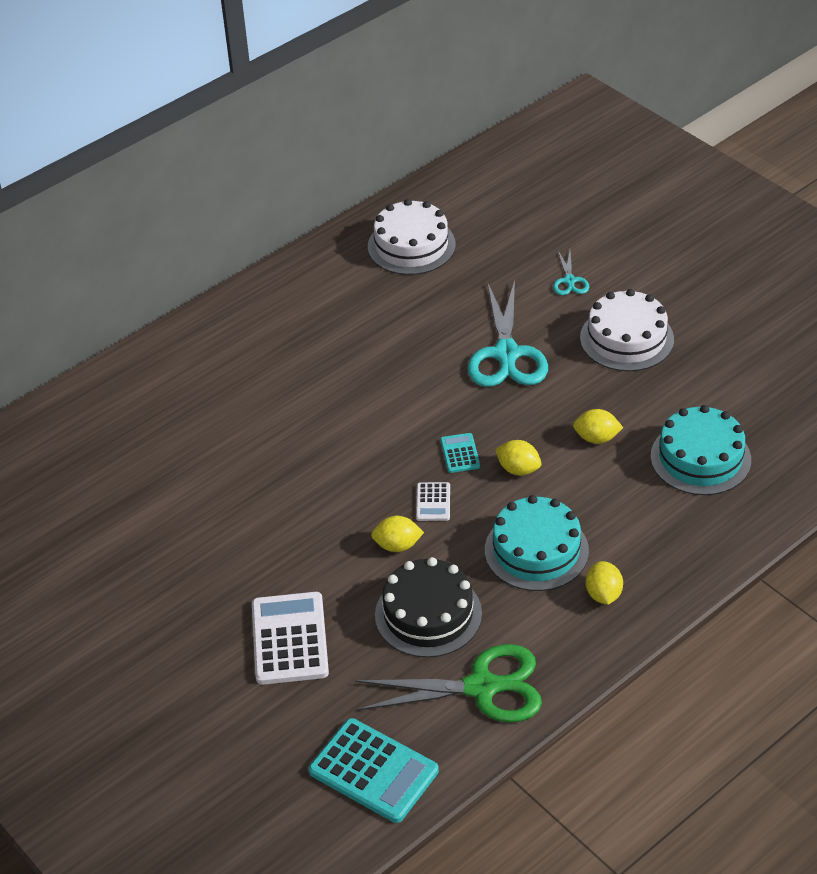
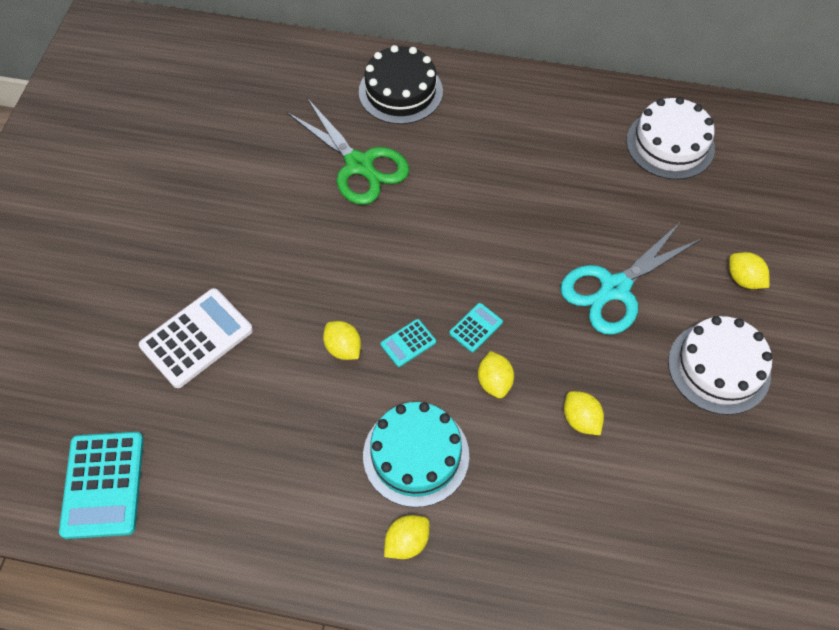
camera: 50 degrees right, 15 degrees up
green scissors [355,644,542,722] -> green scissors moved to [287,98,409,205]
black cake [375,557,482,658] -> black cake moved to [359,45,443,124]
white calculator [416,482,450,521] -> turquoise calculator [380,319,436,367]
turquoise scissors [553,251,589,295] -> yellow lemon [729,252,769,289]
turquoise cake [651,405,751,495] -> none

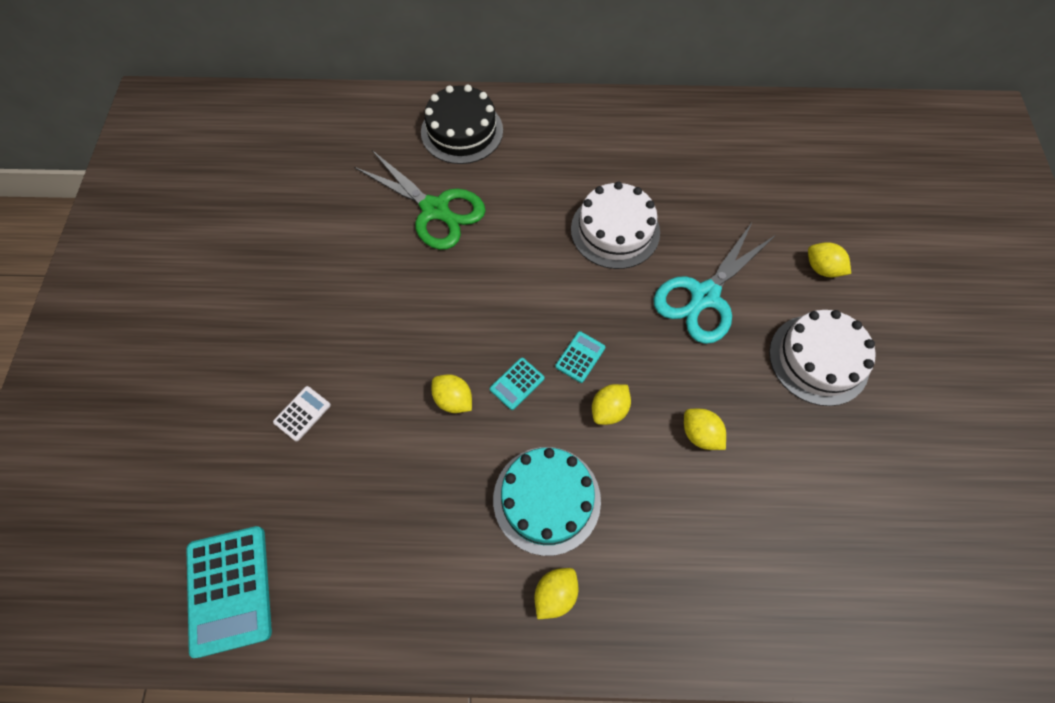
camera: 10 degrees left, 5 degrees up
white calculator [139,288,253,388] -> white calculator [273,386,331,441], size x0.50
yellow lemon [478,351,514,398] -> yellow lemon turned 60 degrees clockwise [592,384,631,425]
white cake [626,97,715,180] -> white cake moved to [571,182,660,269]

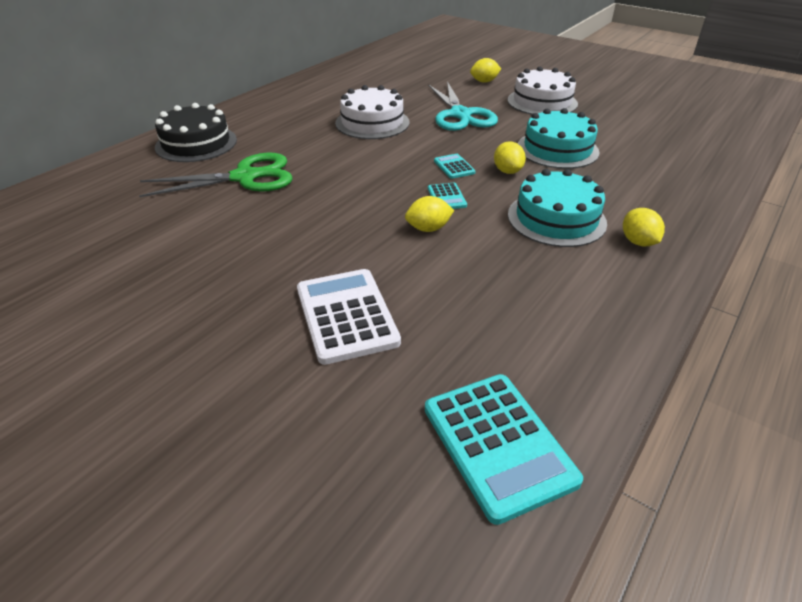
camera: 55 degrees left, 25 degrees down
turquoise calculator [186,526,272,658] -> turquoise calculator turned 45 degrees clockwise [425,374,583,525]
white calculator [273,386,331,441] -> white calculator [297,269,401,365], size x2.01
yellow lemon [684,409,726,450] -> turquoise cake [518,108,600,169]

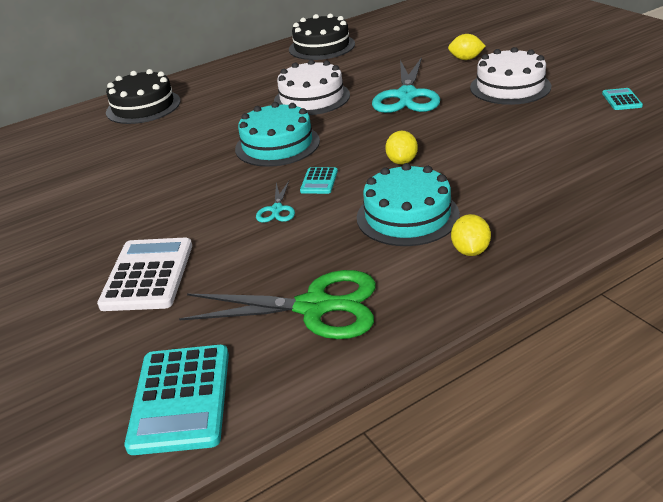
camera: 25 degrees right, 5 degrees down
green scissors [139,153,293,197] -> green scissors moved to [179,270,376,339]
yellow lemon [405,196,454,232] -> turquoise scissors [256,181,295,223]
turquoise calculator [434,154,475,179] -> turquoise calculator moved to [602,88,643,110]
turquoise cake [518,108,600,169] -> turquoise cake moved to [235,102,320,167]
none -> black cake [289,14,355,60]

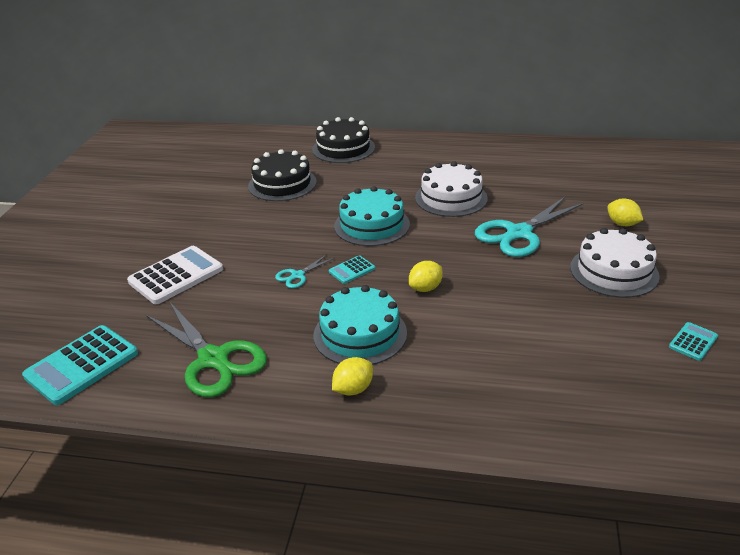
camera: 40 degrees right, 0 degrees up
black cake [289,14,355,60] -> black cake moved to [248,149,317,201]

